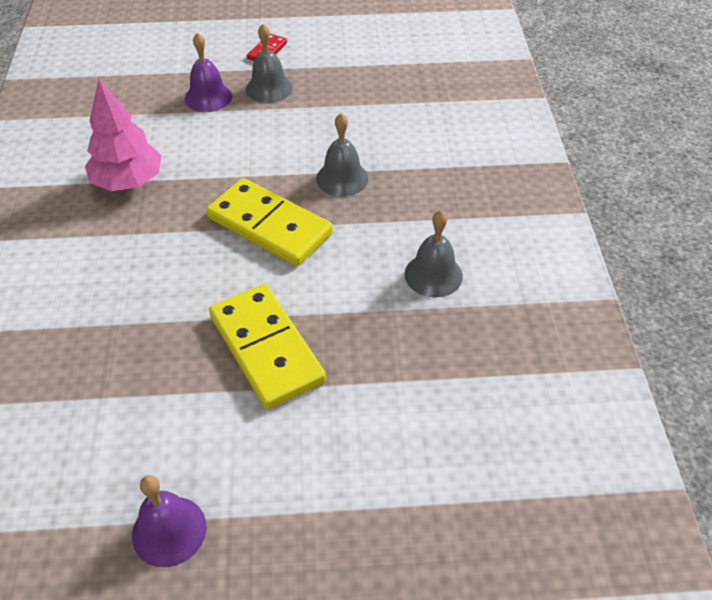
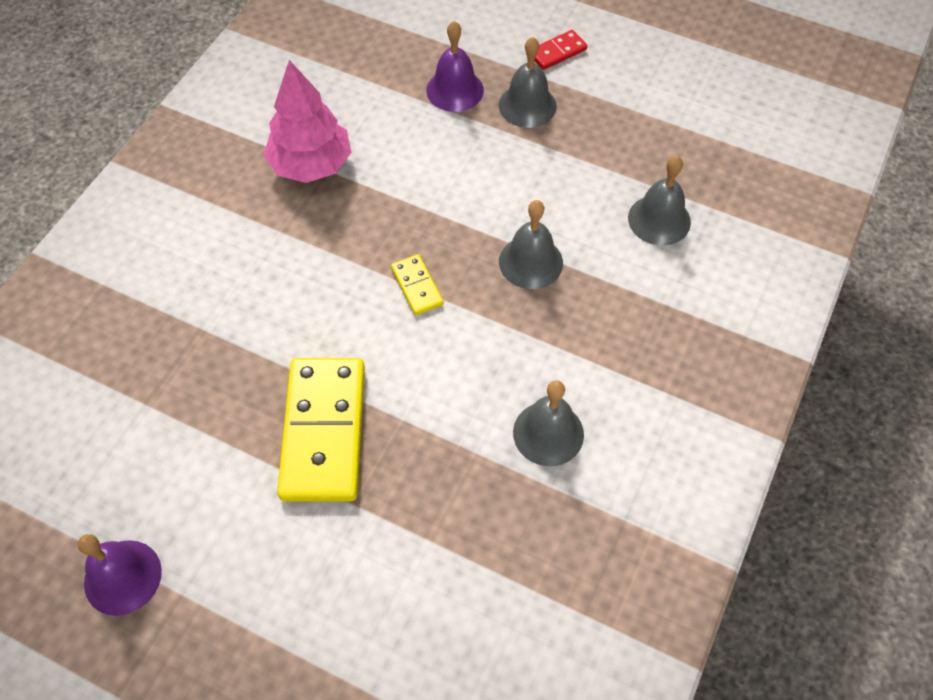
camera: 30 degrees right, 10 degrees up
yellow domino [206,178,333,266] -> yellow domino [391,254,444,315], size x0.46
none -> grey bell [628,156,691,246]

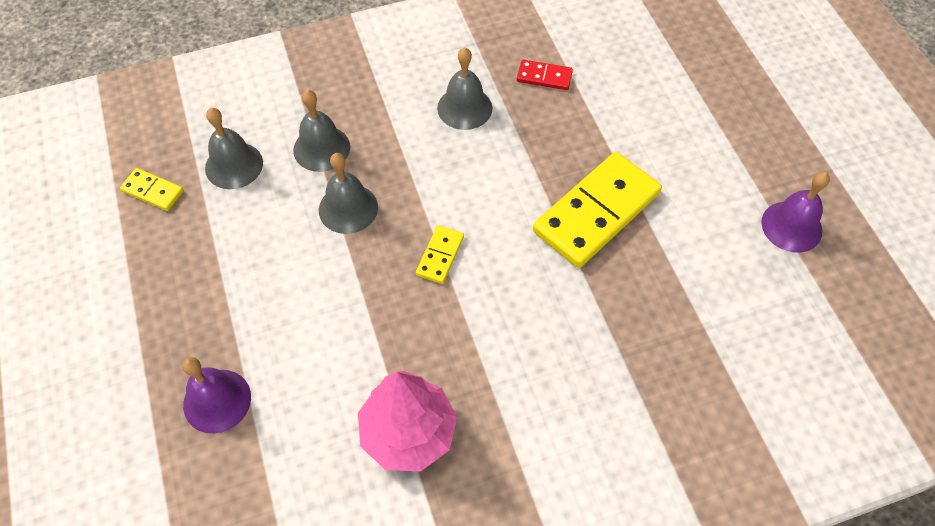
camera: 135 degrees left, 0 degrees up
grey bell [499,37,557,128] -> grey bell moved to [293,90,350,172]
red domino [535,30,587,70] -> red domino moved to [517,60,573,90]
none -> yellow domino [120,168,184,211]

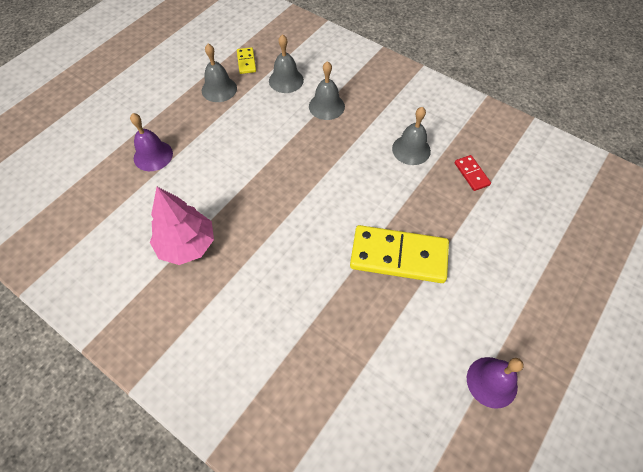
camera: 55 degrees right, 0 degrees up
grey bell [319,153,378,234] -> grey bell moved to [202,44,237,102]
yellow domino [416,225,464,284] -> none

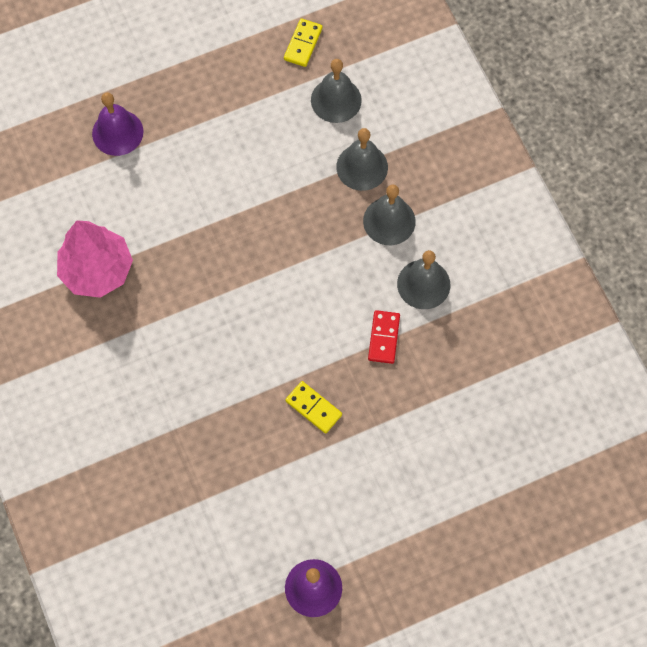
camera: 30 degrees right, 10 degrees up
grey bell [202,44,237,102] -> grey bell moved to [363,184,416,245]
yellow domino [350,225,449,283] -> yellow domino [285,381,342,434], size x0.46
red domino [455,155,491,191] -> red domino moved to [368,310,400,364]

